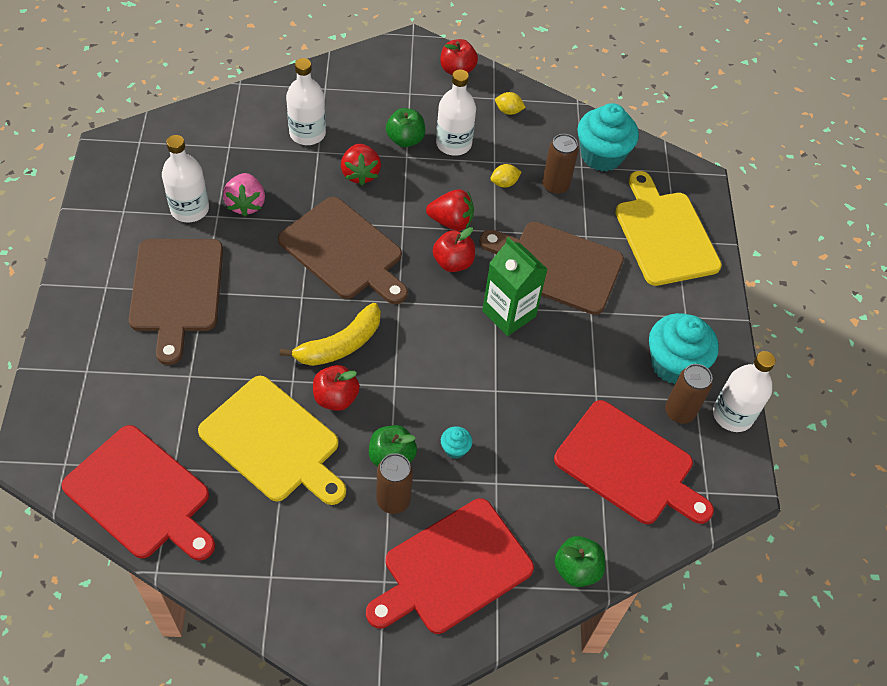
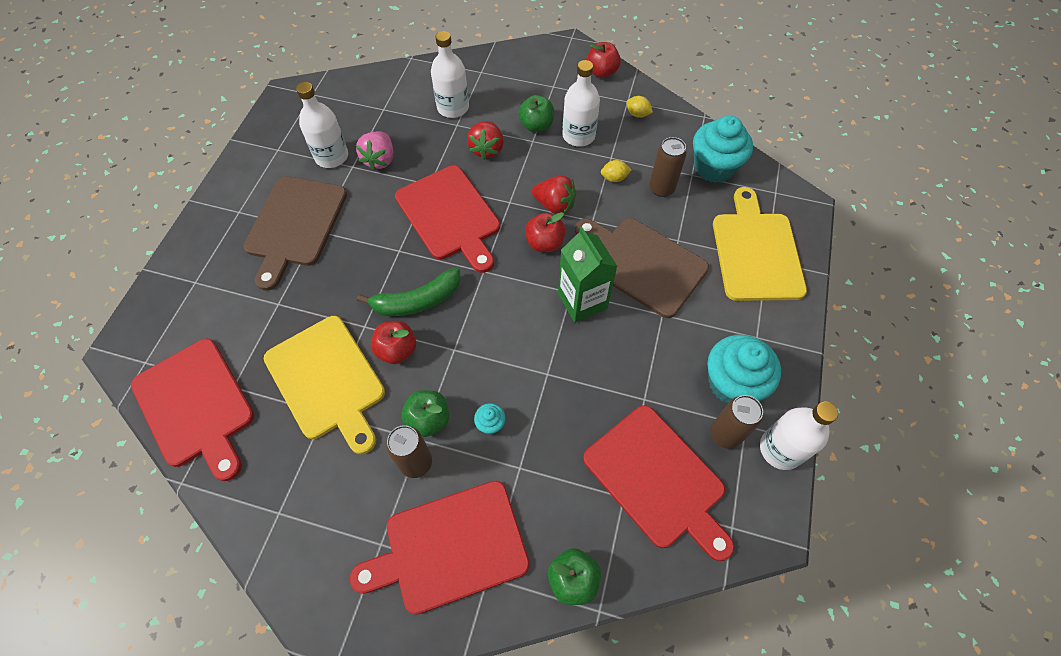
camera: 20 degrees right, 5 degrees up
brown cutting board [278,197,408,304] -> red cutting board [395,165,500,273]
yellow banana [279,303,381,366] -> green banana [357,268,461,316]

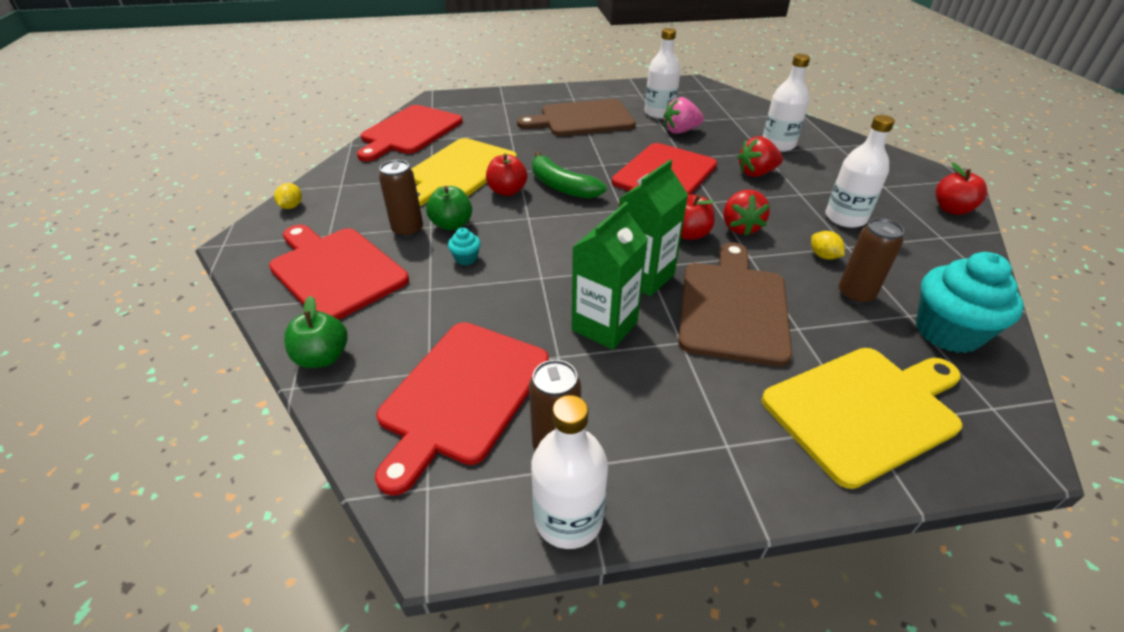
camera: 65 degrees right, 20 degrees down
green apple [518,95,554,132] -> none
yellow lemon [626,96,653,118] -> yellow lemon moved to [274,183,302,209]
turquoise cupcake [707,335,781,404] -> none
none -> green carton [572,202,648,350]

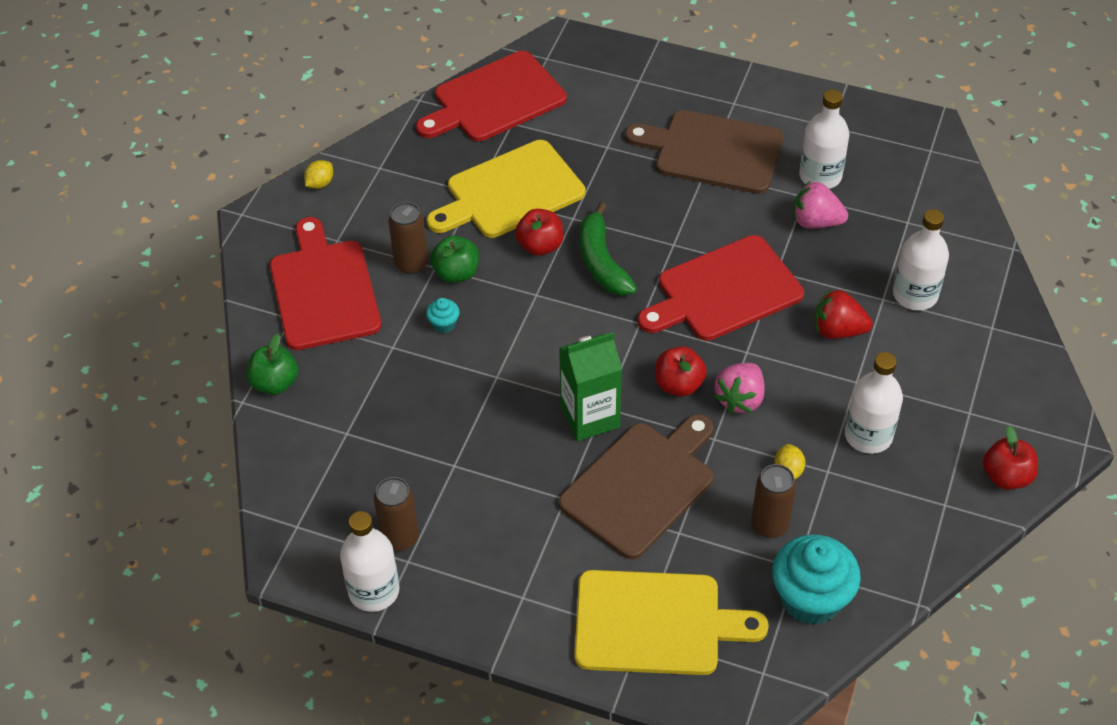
camera: 30 degrees right, 10 degrees up
red cutting board [375,322,549,496] -> none
green carton [572,202,648,350] -> none
red strawberry [723,190,770,236] -> pink strawberry [714,363,765,413]

